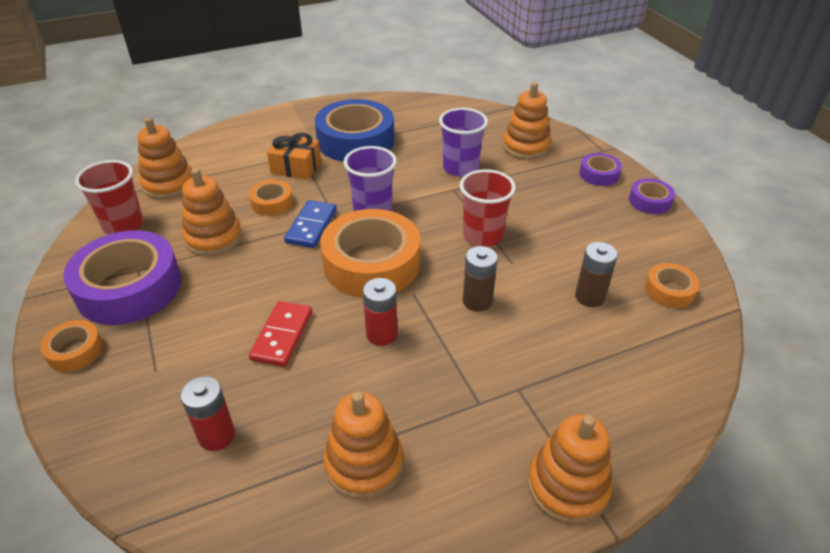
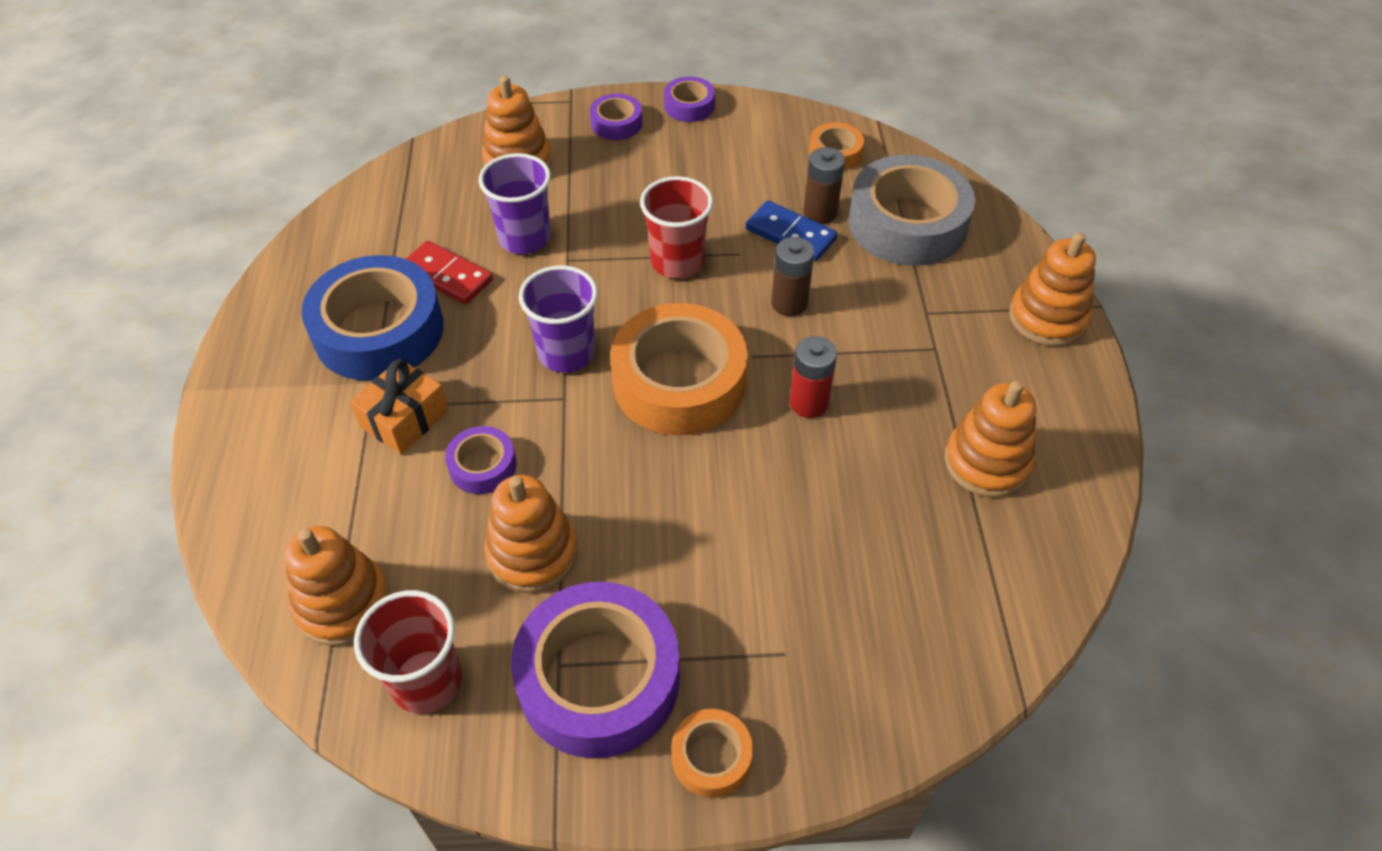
camera: 70 degrees left, 10 degrees up
red battery [180,376,235,451] -> none
orange tape [249,180,293,216] -> purple tape [445,426,517,494]
red domino [249,301,312,367] -> red domino moved to [406,241,493,305]
blue domino [284,200,337,248] -> blue domino moved to [746,200,837,261]
none -> grey tape [849,155,975,266]

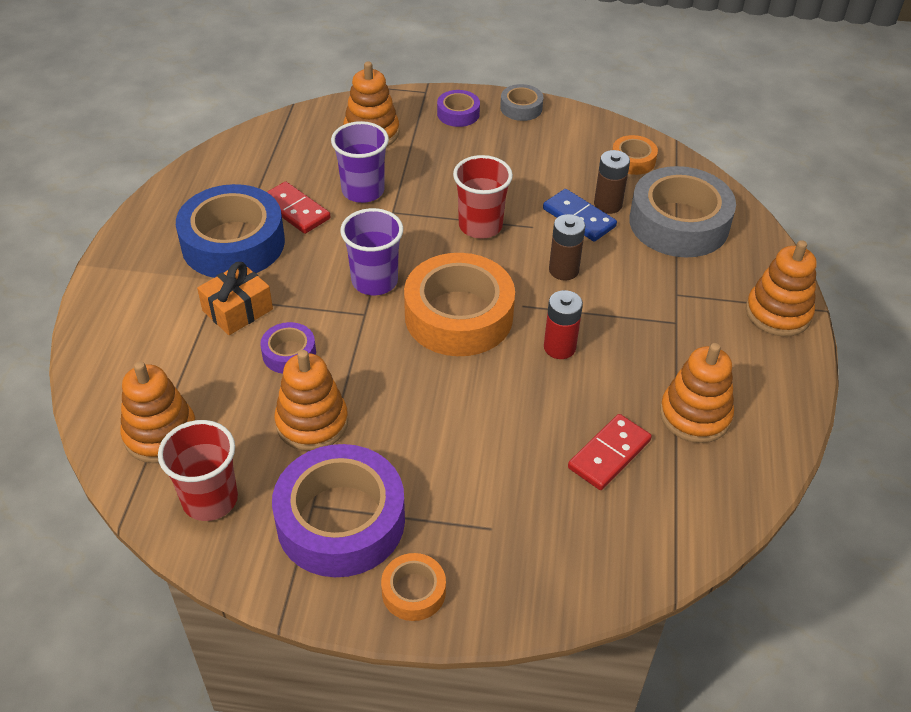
camera: 10 degrees right, 5 degrees down
purple tape [664,76,715,122] -> grey tape [500,84,543,121]
none -> red domino [568,414,652,490]

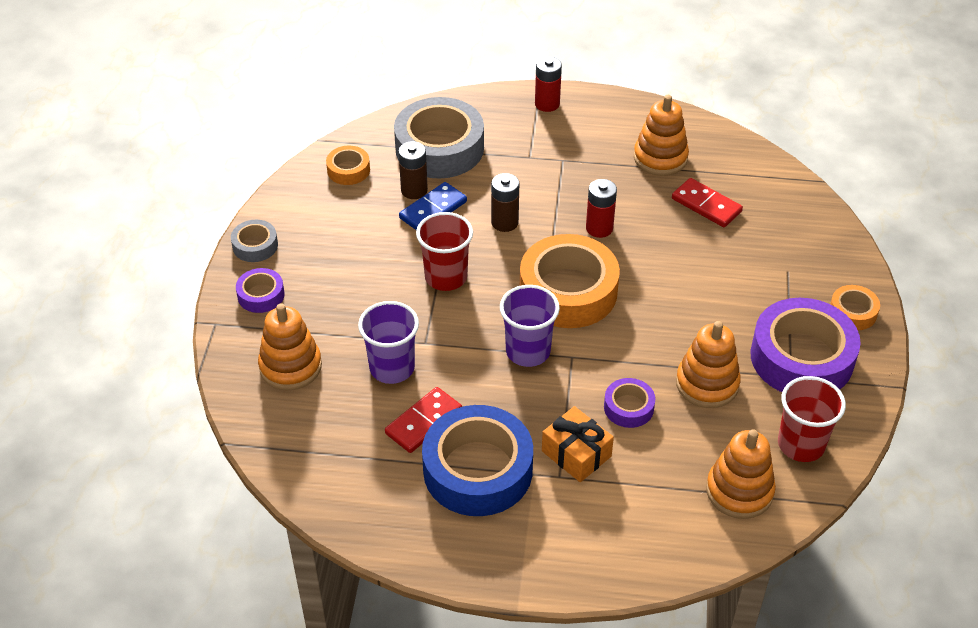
camera: 90 degrees left, 0 degrees up
orange stacking toy [746,240,817,336] -> red battery [535,56,562,112]

